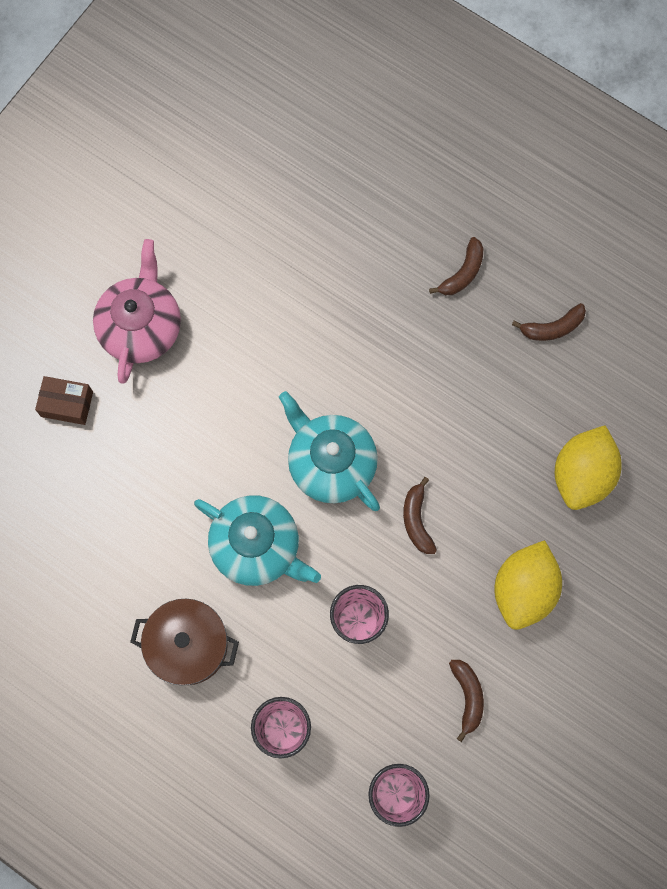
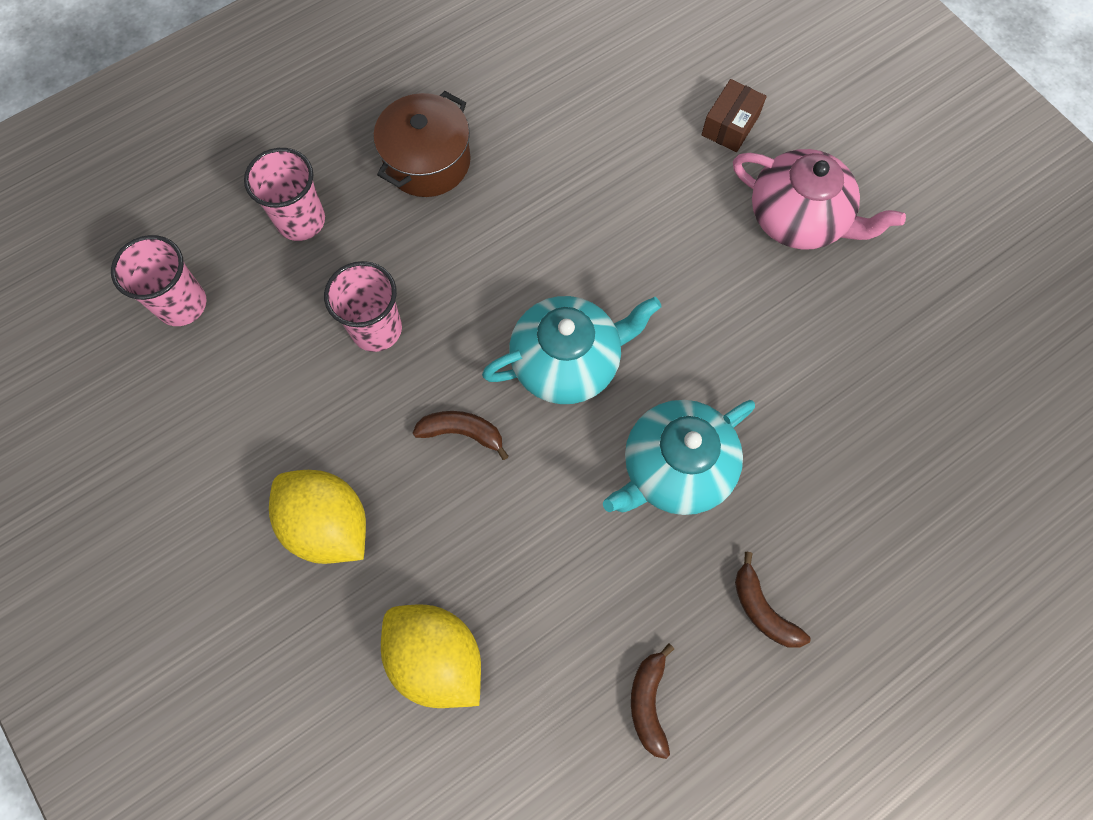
camera: 110 degrees right, 5 degrees down
turquoise teapot [194,495,321,586] -> turquoise teapot moved to [603,400,755,515]
brown banana [449,660,484,742] -> none

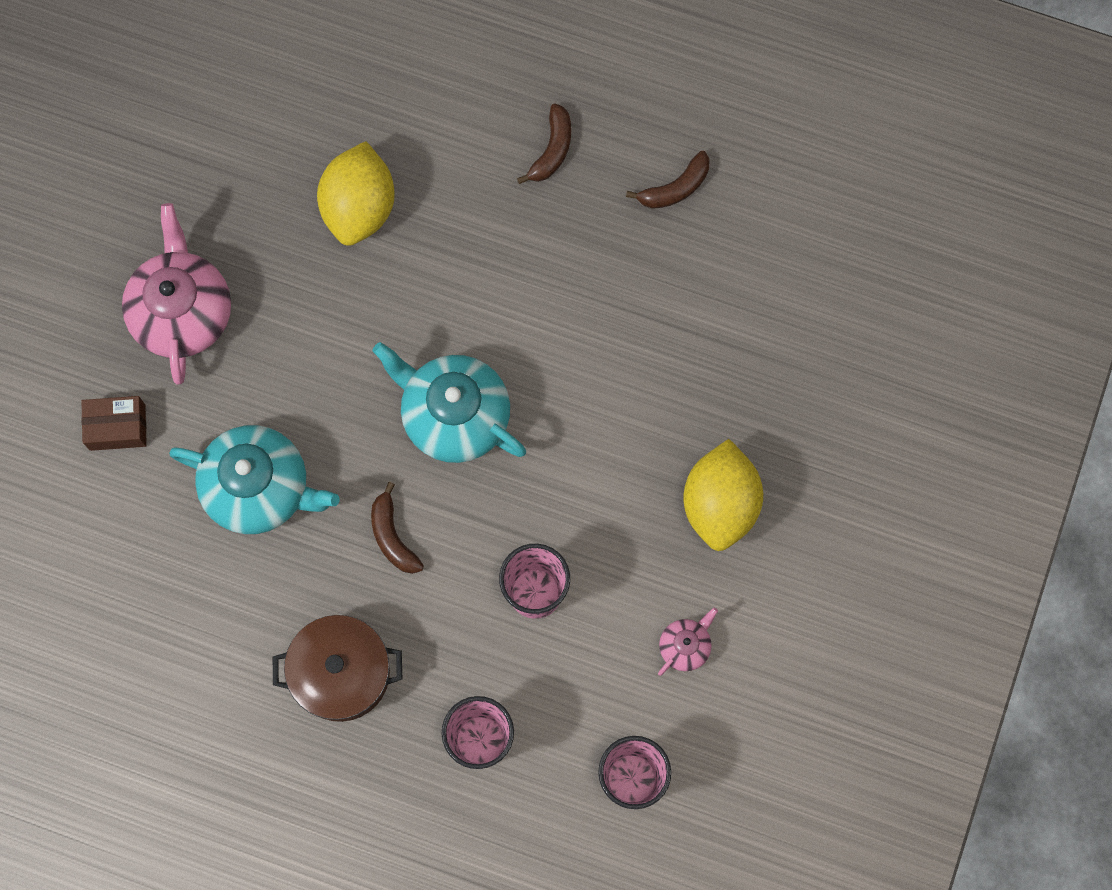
camera: 125 degrees left, 5 degrees up
yellow lemon [381,605,481,708] -> yellow lemon moved to [317,141,395,246]
brown banana [413,411,509,460] -> brown banana moved to [371,482,424,574]
turquoise teapot [603,400,755,515] -> turquoise teapot moved to [169,425,340,534]
none -> pink teapot [658,607,718,676]

